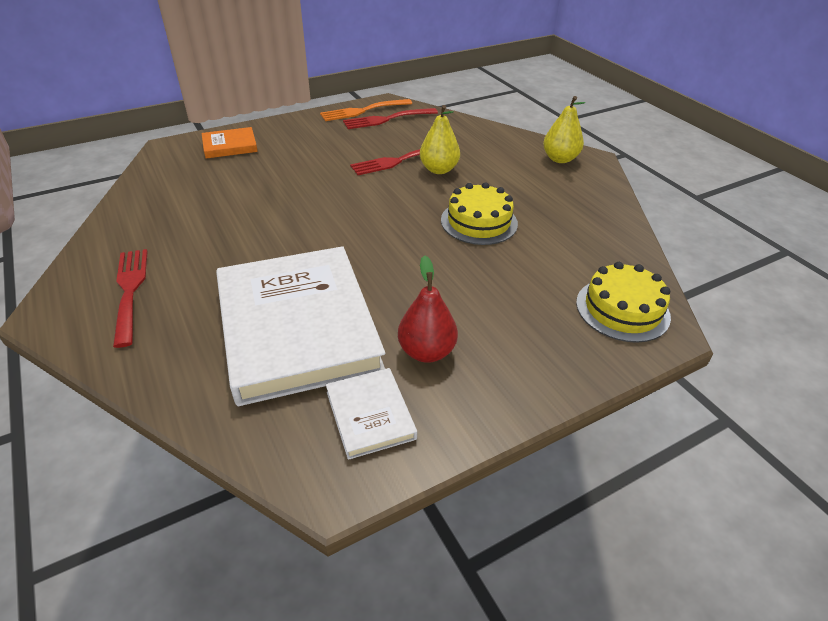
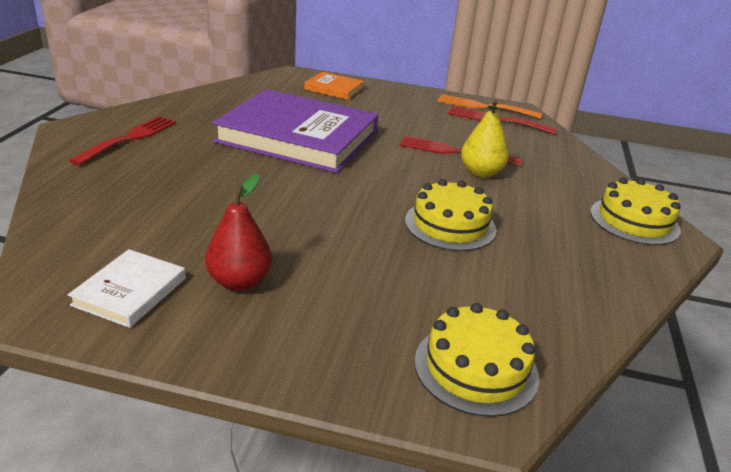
camera: 40 degrees right, 10 degrees down
white book [216,246,385,406] -> none
yellow pear [543,96,586,163] -> yellow cake [590,178,681,245]
none -> purple book [213,89,379,173]

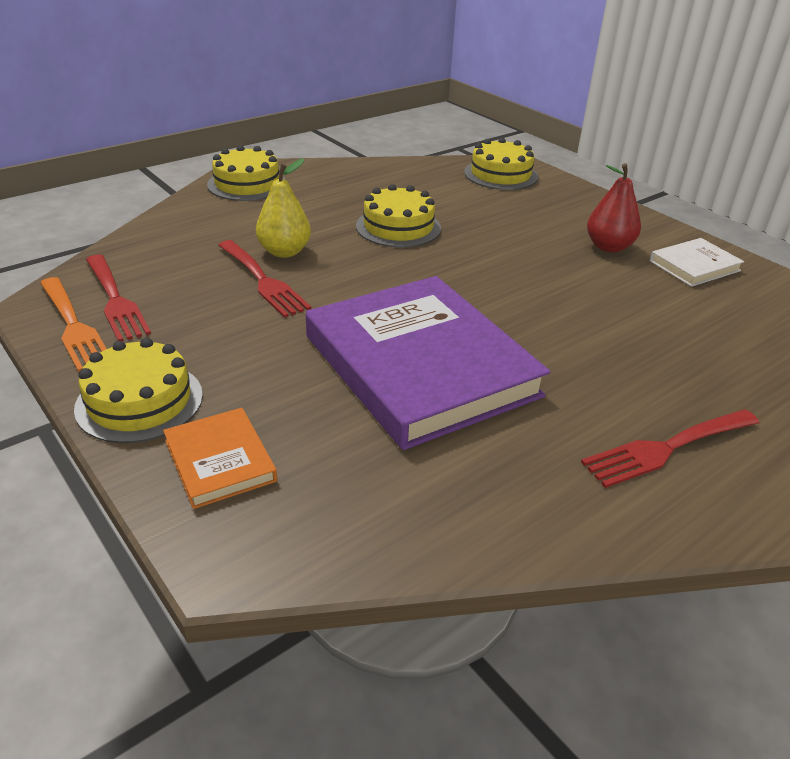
camera: 140 degrees left, 5 degrees up
none -> yellow cake [74,338,203,443]

